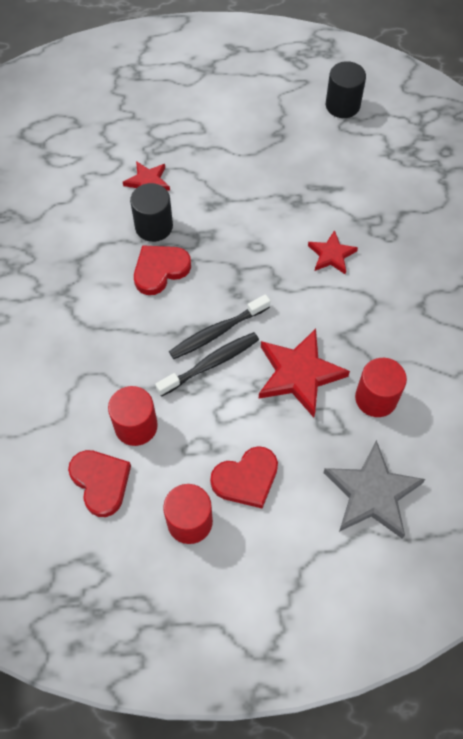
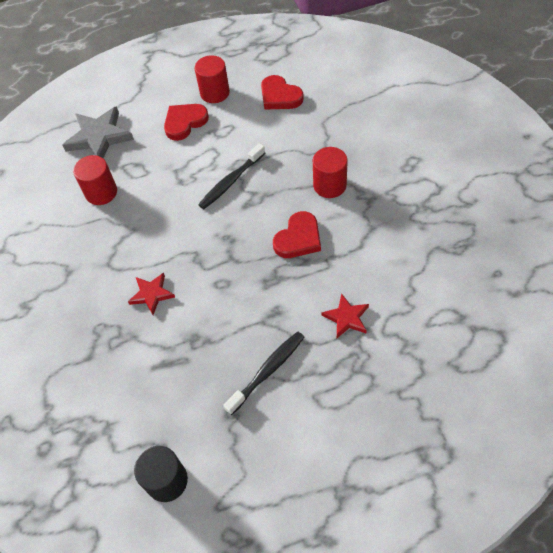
camera: 170 degrees right, 5 degrees down
red cylinder [108,386,158,446] -> red cylinder moved to [313,147,348,198]
black cylinder [130,183,173,242] -> none
black toothbrush [169,294,270,359] -> black toothbrush moved to [223,332,304,415]
red star [259,329,350,417] -> none

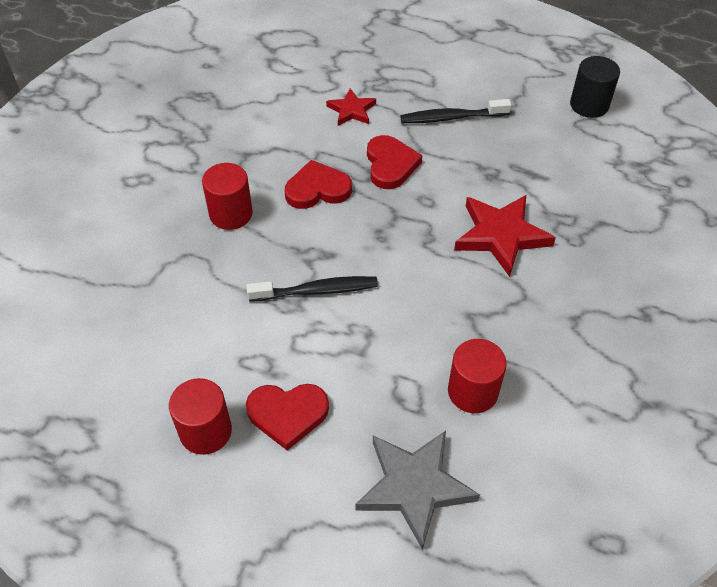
camera: 145 degrees left, 5 degrees down
red star [128,273,175,315] -> red star [454,195,556,277], size x1.74
red heart [261,75,304,110] -> red heart moved to [367,135,422,189]

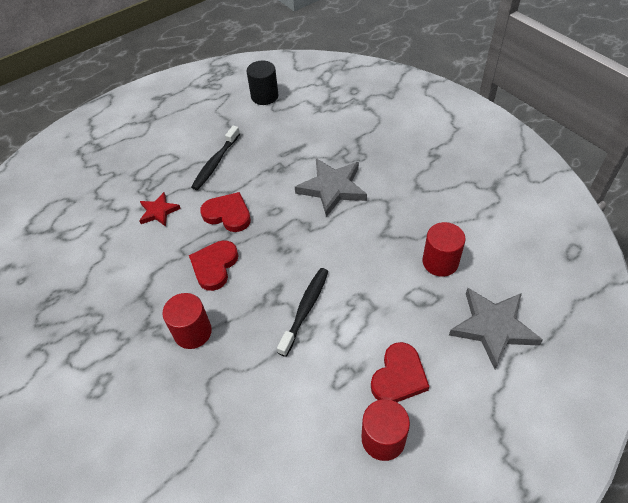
camera: 55 degrees left, 0 degrees up
red star [454,195,556,277] -> grey star [295,158,367,217]

